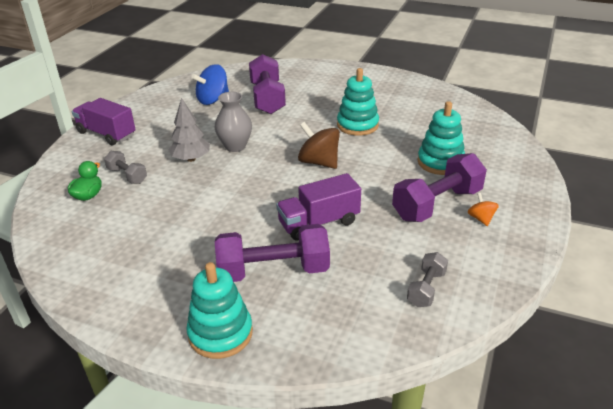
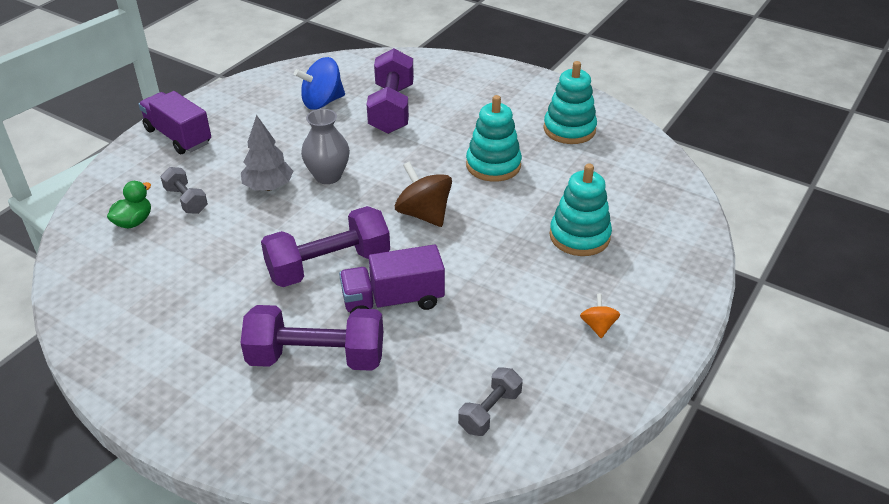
camera: 10 degrees right, 5 degrees up
turquoise stacking toy [186,262,253,359] -> turquoise stacking toy moved to [544,61,597,144]
purple dumbbell [392,153,487,222] -> purple dumbbell moved to [261,206,390,287]

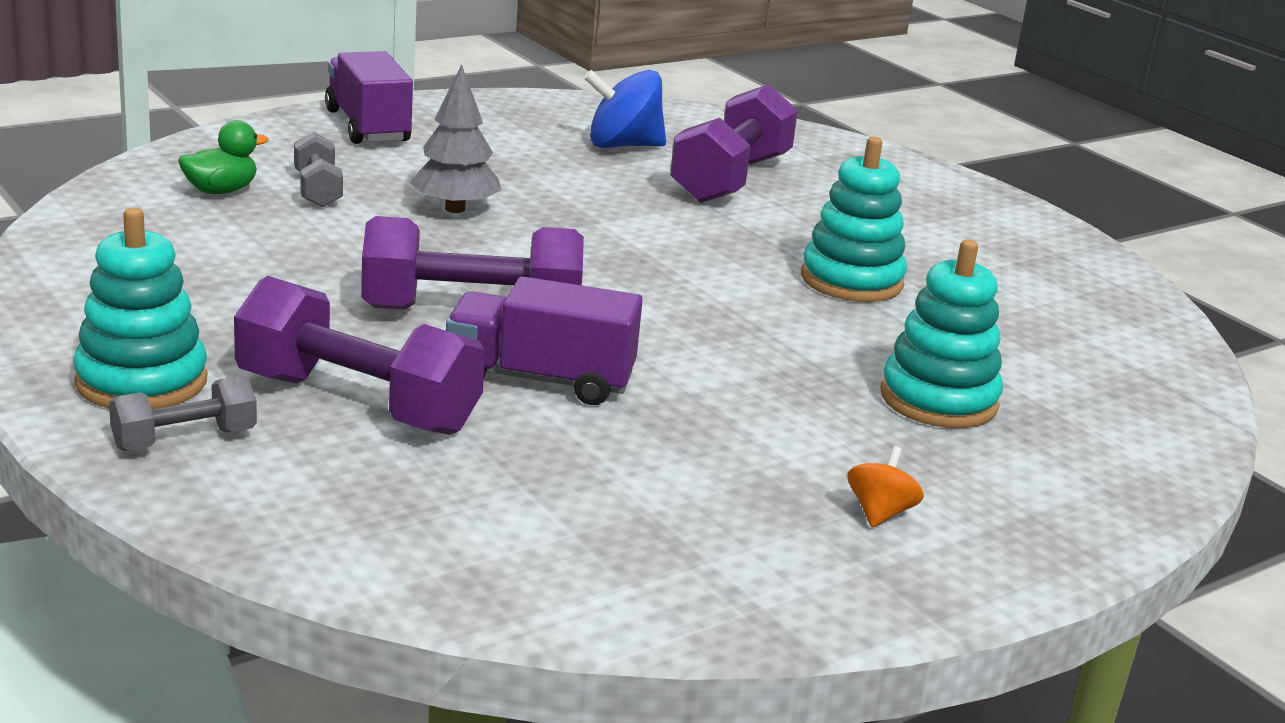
camera: 20 degrees right, 15 degrees down
grey vase [301,109,350,184] -> none
brown spinning top [395,161,452,227] -> none
grey dumbbell [458,367,523,436] -> grey dumbbell moved to [109,375,257,451]
turquoise stacking toy [544,61,597,144] -> turquoise stacking toy moved to [73,208,207,409]

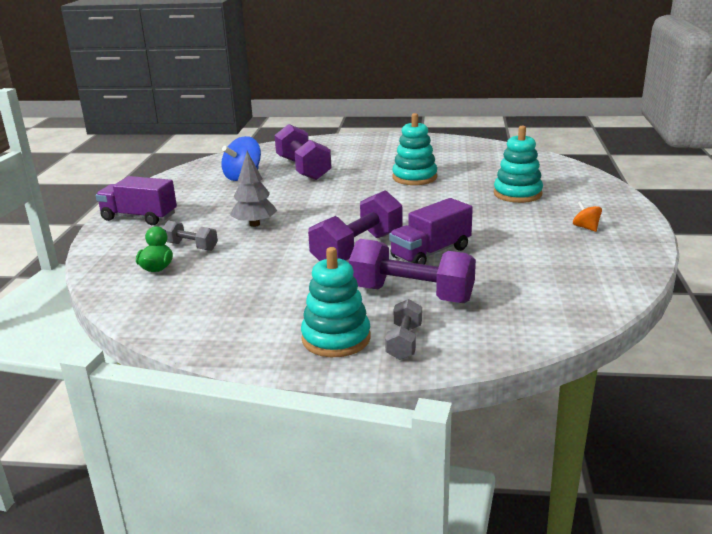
camera: 45 degrees left, 0 degrees up
purple dumbbell [234,276,485,435] -> purple dumbbell turned 45 degrees clockwise [349,239,476,303]

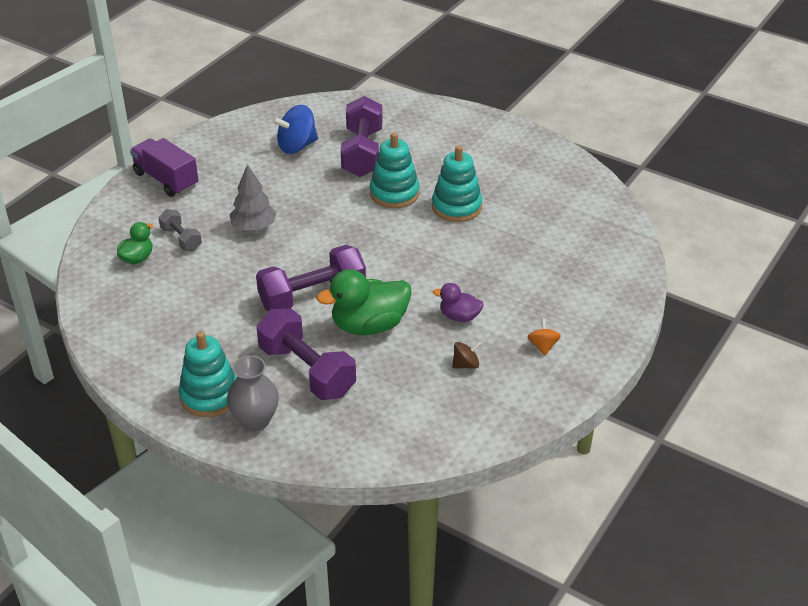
camera: 25 degrees right, 15 degrees up
grey dumbbell [385,299,422,360] -> grey vase [227,355,279,431]
purple truck [389,198,473,265] -> green duck [316,269,412,335]
turquoise stacking toy [494,126,543,203] -> turquoise stacking toy moved to [370,132,419,208]
none -> purple duck [433,283,484,322]
none -> brown spinning top [452,342,481,369]

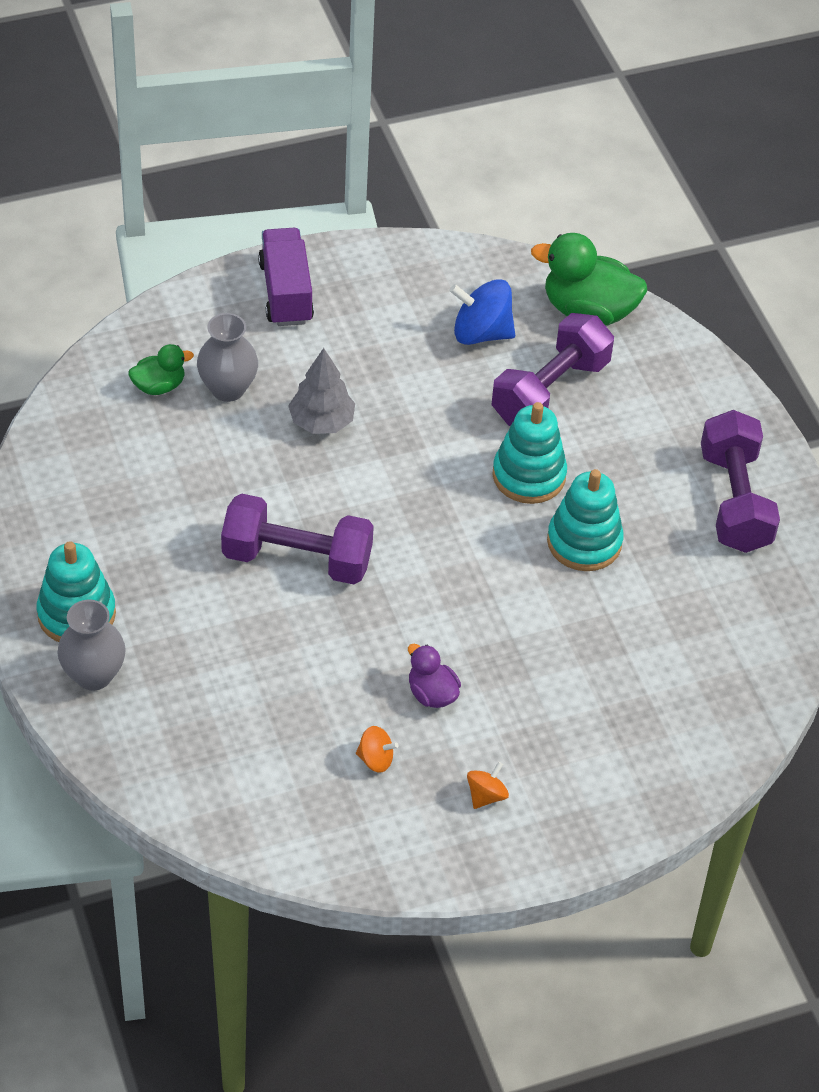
camera: 35 degrees right, 10 degrees up
grey dumbbell [159,209,202,251] -> grey vase [197,313,258,402]
purple dumbbell [256,309,356,400] -> purple dumbbell moved to [701,410,780,553]
green duck [316,269,412,335] -> green duck moved to [531,233,647,325]
brown spinning top [452,342,481,369] -> orange spinning top [356,726,398,773]

